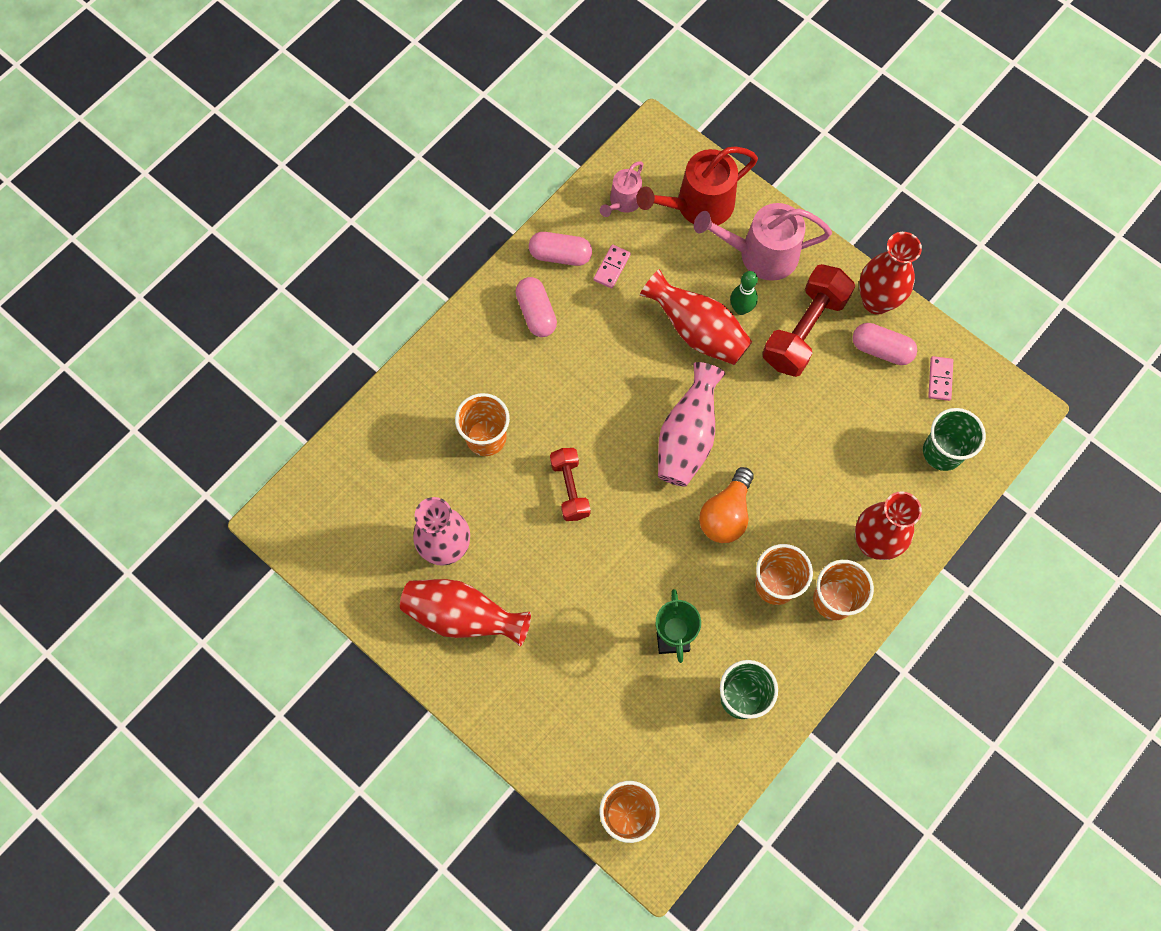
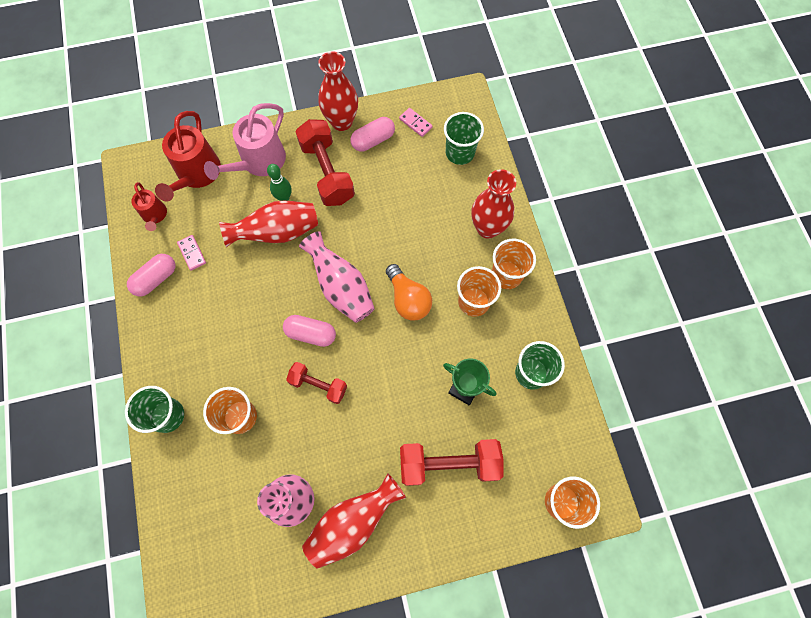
camera: 55 degrees left, 0 degrees up
pink capsule [516,277,557,337] -> pink capsule moved to [283,315,336,347]
pink watering can [600,161,643,217] -> red watering can [131,182,167,231]
none -> green cup [125,386,184,433]
none -> red dumbbell [400,439,504,486]

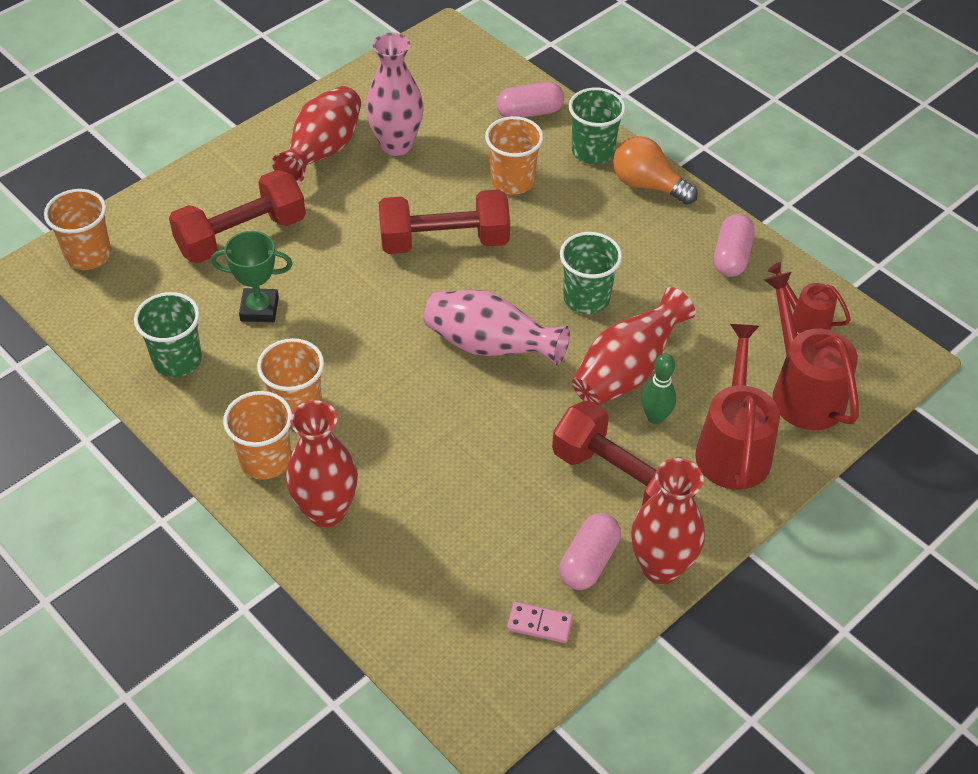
camera: 150 degrees right, 20 degrees down
pink domino [177,235,206,271] -> none
pink watering can [204,103,286,180] -> red watering can [695,324,780,490]
pink capsule [283,315,336,347] -> pink capsule moved to [496,82,564,118]
red dumbbell [286,362,347,404] -> red dumbbell [379,189,510,254], size x1.66
orange light bulb [386,264,432,321] -> orange light bulb moved to [613,136,698,205]
green cup [444,112,484,165] -> green cup moved to [560,232,622,314]

